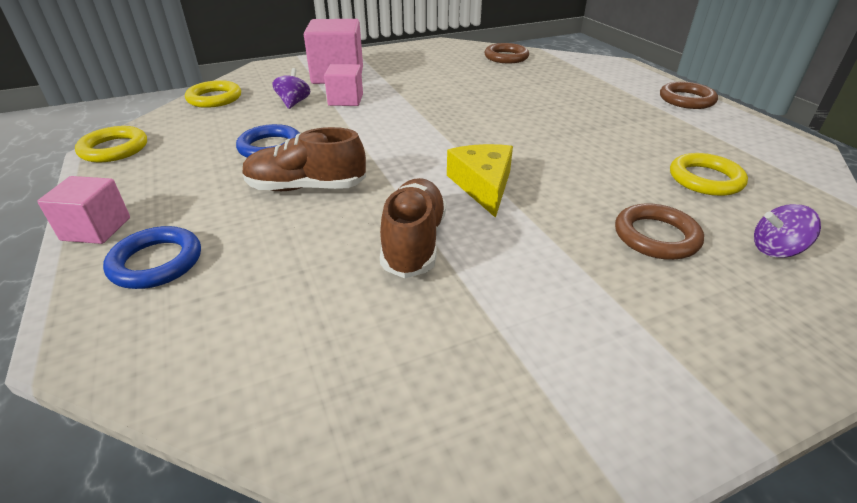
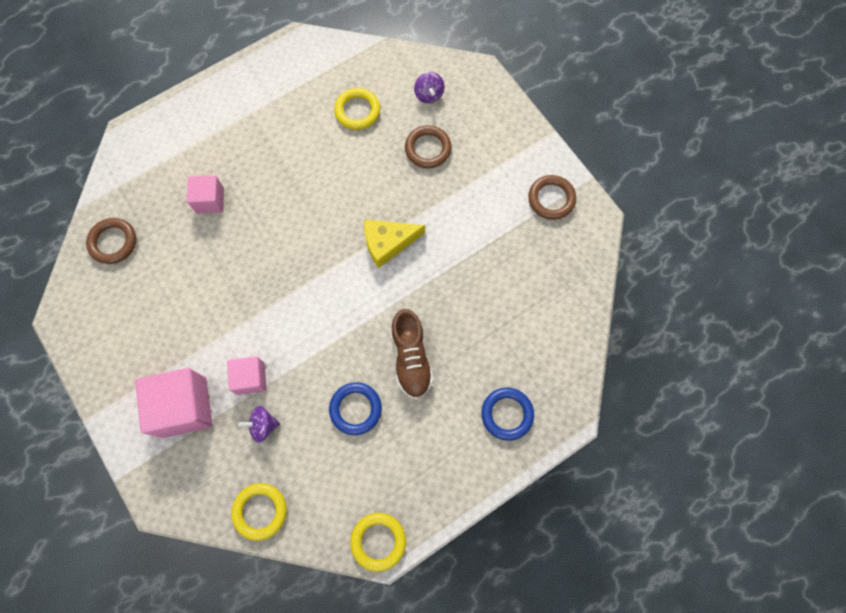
camera: 100 degrees left, 35 degrees up
pink cube [37,176,130,244] -> pink cube moved to [187,175,224,214]
brown shoe [380,178,446,278] -> none
brown ring [660,82,718,109] -> brown ring moved to [528,175,576,220]

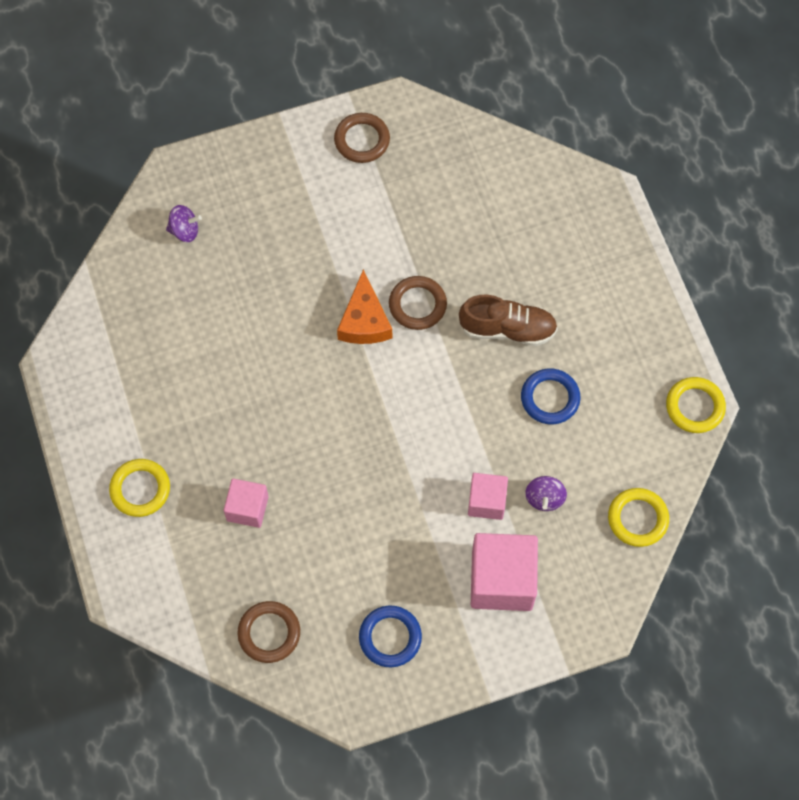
camera: 75 degrees left, 5 degrees down
yellow ring [334,88,380,130] -> yellow ring moved to [109,459,170,517]
yellow cheese [364,220,425,268] -> orange cheese [337,270,392,344]
brown ring [405,125,452,168] -> brown ring moved to [389,276,447,330]
blue ring [481,388,534,441] -> blue ring moved to [359,606,422,667]

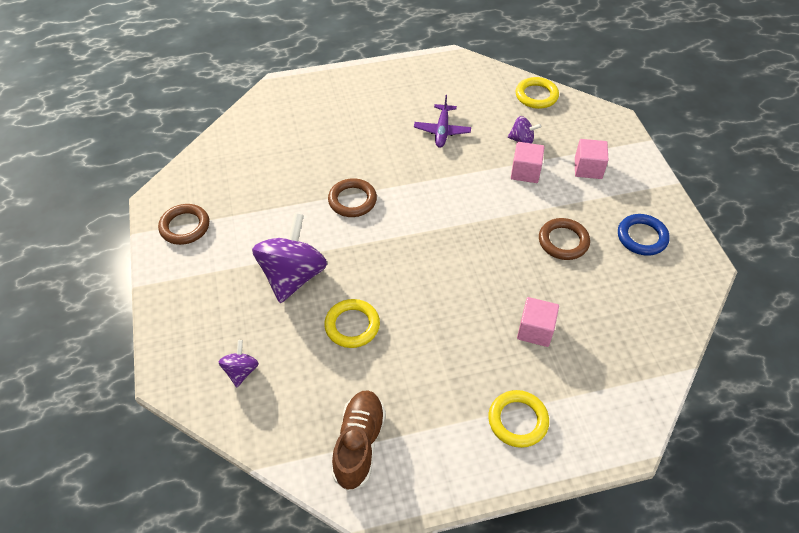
camera: 85 degrees left, 15 degrees down
brown ring [238,601,300,663] -> brown ring moved to [539,218,590,260]
orange cheese [337,270,392,344] -> none
brown shoe [459,295,558,346] -> brown shoe moved to [332,390,386,491]
pink cube [471,533,538,611] -> pink cube [575,139,608,179], size x0.58
blue ring [521,368,580,424] -> purple plane [414,95,471,148]
yellow ring [666,377,726,433] -> yellow ring moved to [324,299,380,348]
none -> purple spinning top [252,213,327,303]

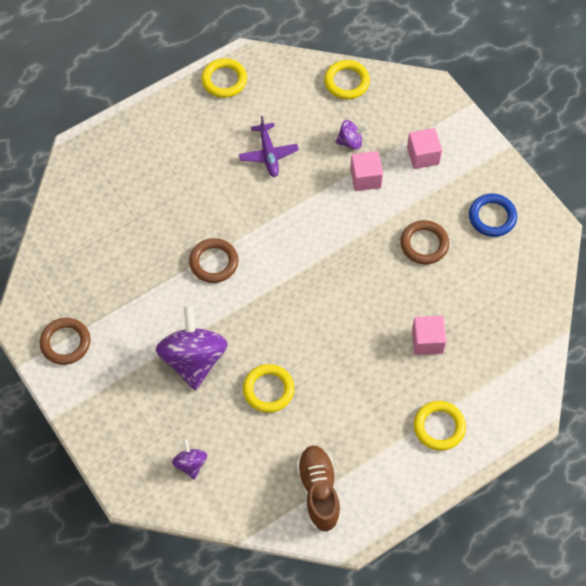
camera: 20 degrees left, 10 degrees up
none -> yellow ring [201,58,247,98]

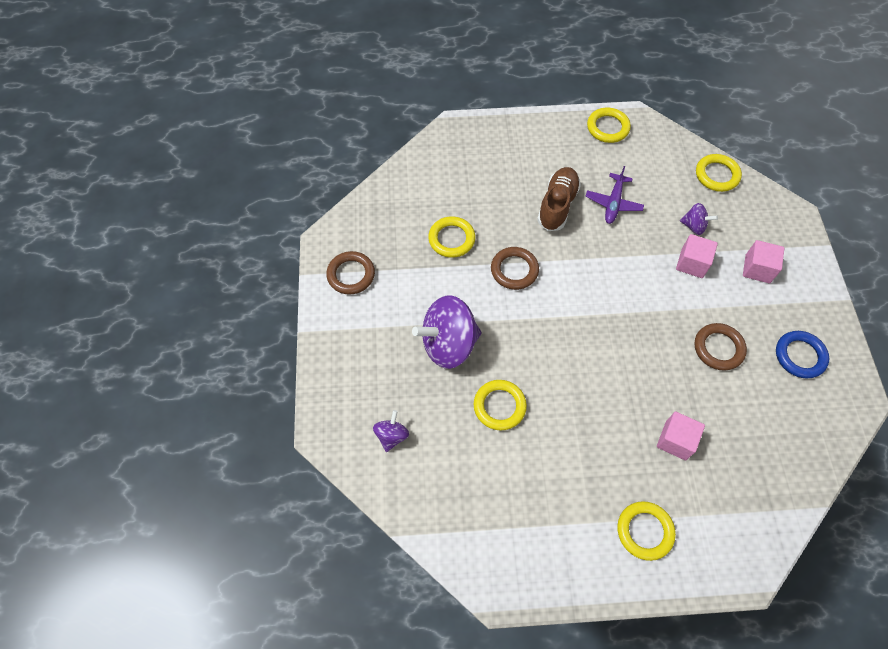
camera: 30 degrees right, 0 degrees up
purple spinning top [156,305,228,391] -> purple spinning top turned 135 degrees counterclockwise [412,295,482,369]
brown shoe [296,445,341,532] -> brown shoe moved to [537,167,581,231]
none -> yellow ring [428,216,476,258]

